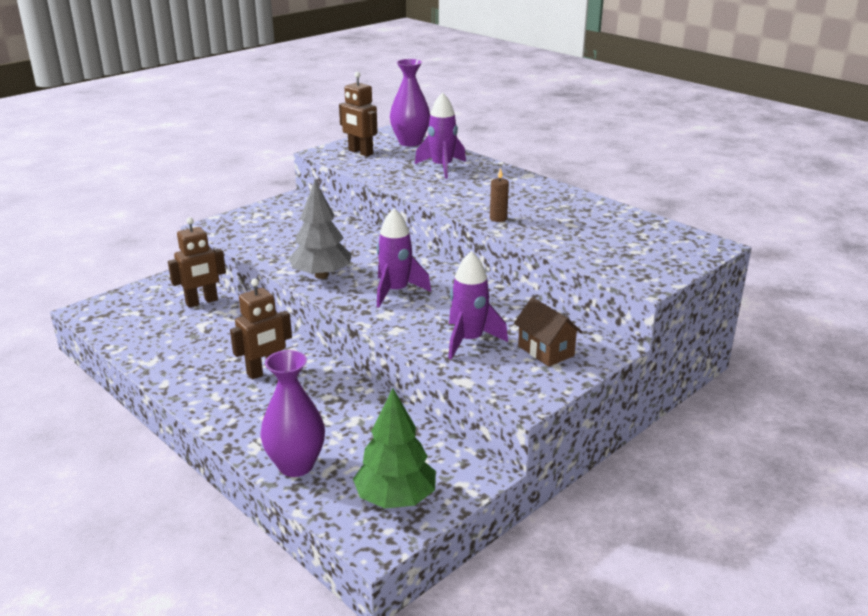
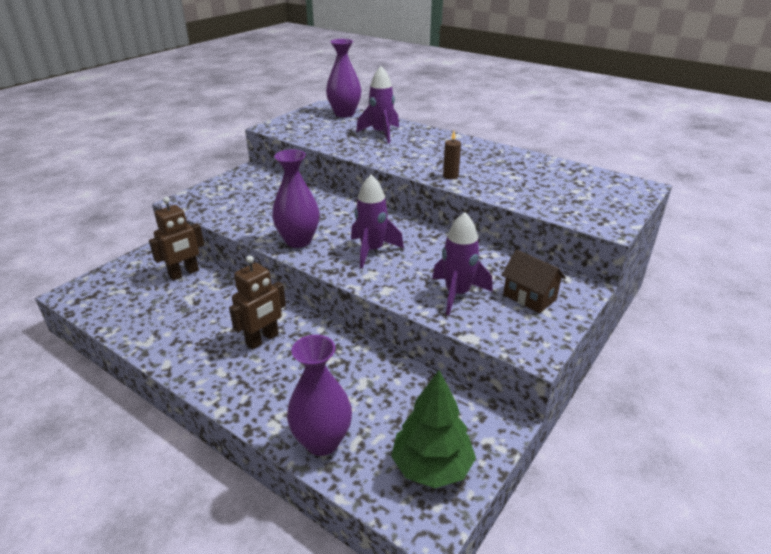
camera: 10 degrees left, 5 degrees up
grey tree [289,180,352,279] -> purple vase [272,149,319,248]
brown robot [339,72,377,156] -> none

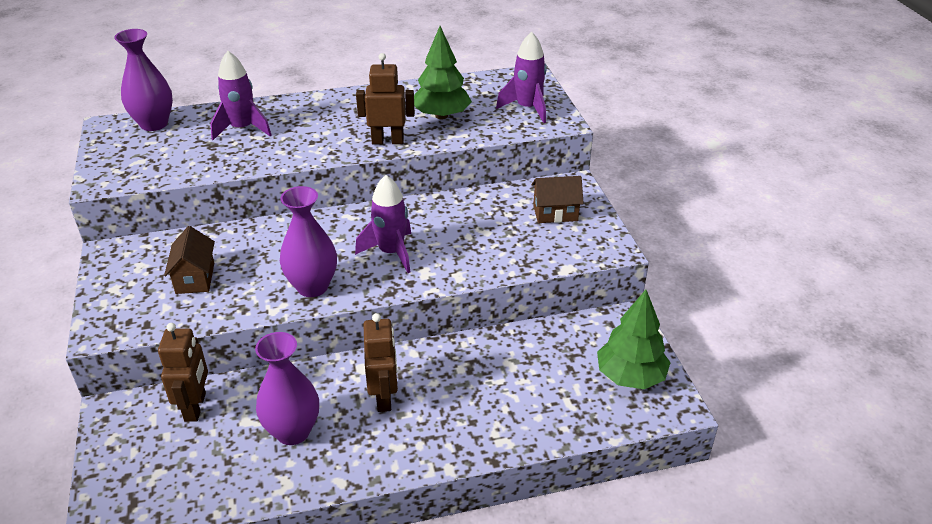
camera: 50 degrees left, 5 degrees up
purple vase [287,335,352,456] -> purple vase moved to [255,332,319,445]
purple rocket [432,212,493,315] -> purple rocket moved to [496,32,547,123]
brown candle [443,131,461,179] -> brown robot [356,53,415,144]
none -> brown house [164,226,215,294]
none -> green tree [414,26,472,119]

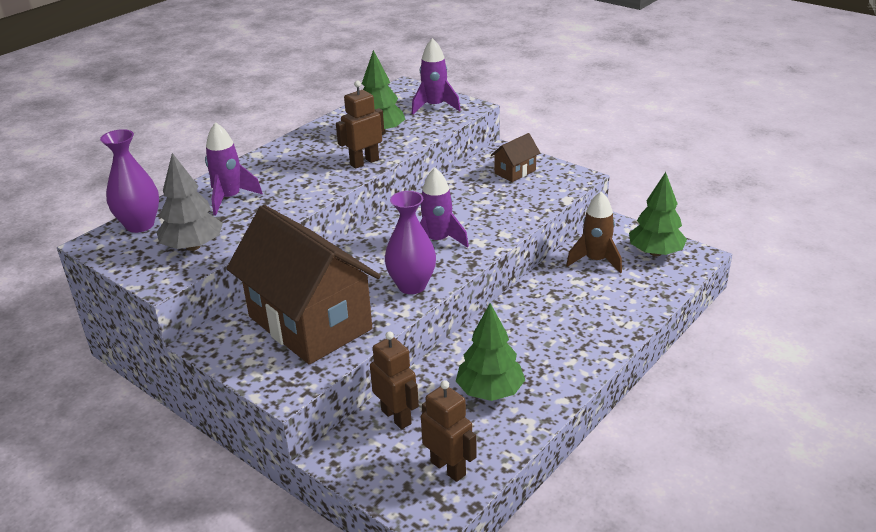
camera: 35 degrees left, 5 degrees down
brown house [164,226,215,294] -> brown house [226,205,381,365], size x2.44
purple vase [255,332,319,445] -> green tree [456,303,525,401]
brown robot [363,313,398,412] -> brown robot moved to [421,380,477,482]
none -> grey tree [156,153,223,251]
none -> brown rocket [566,191,622,274]

